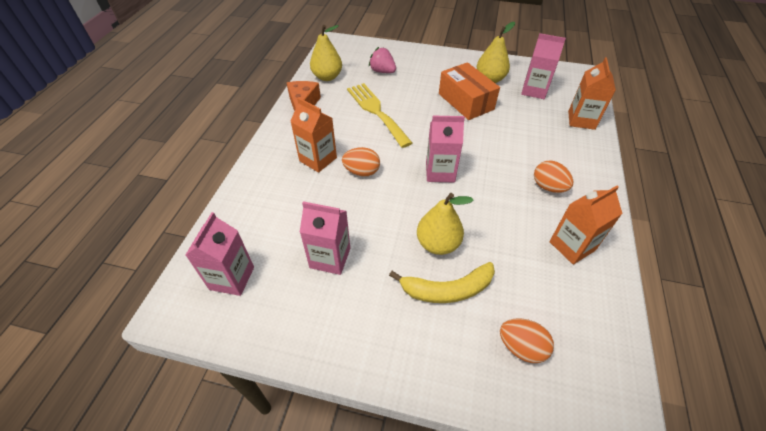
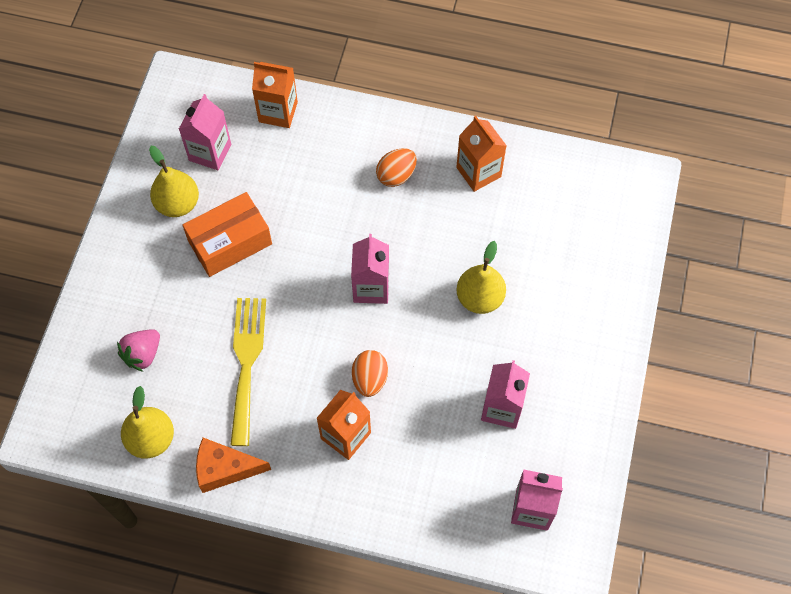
camera: 90 degrees left, 15 degrees up
yellow fork [347,83,412,148] -> yellow fork turned 120 degrees clockwise [230,298,266,446]
yellow banana [389,262,495,303] -> none
orange egg [500,318,554,363] -> none

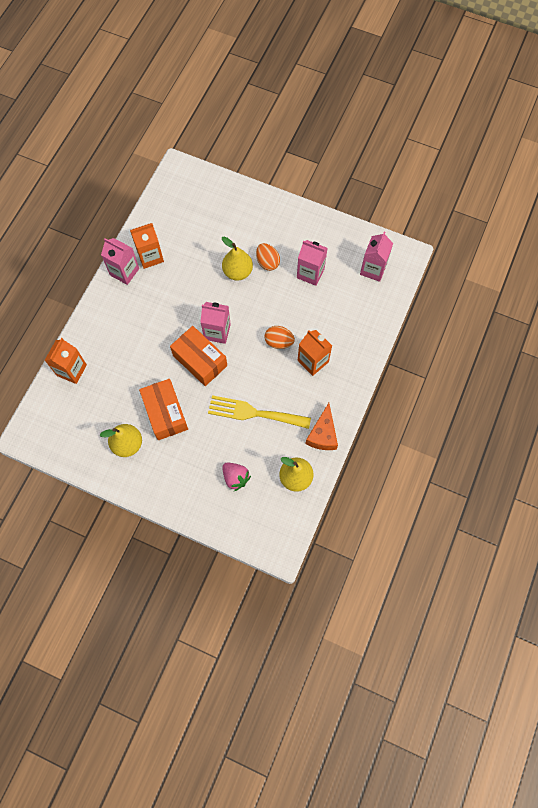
camera: 80 degrees left, 5 degrees up
pink carton [179,94,231,170] -> pink carton moved to [101,238,139,285]
orange egg [376,148,417,187] -> orange egg moved to [256,243,280,271]
none -> orange box [170,326,227,386]

